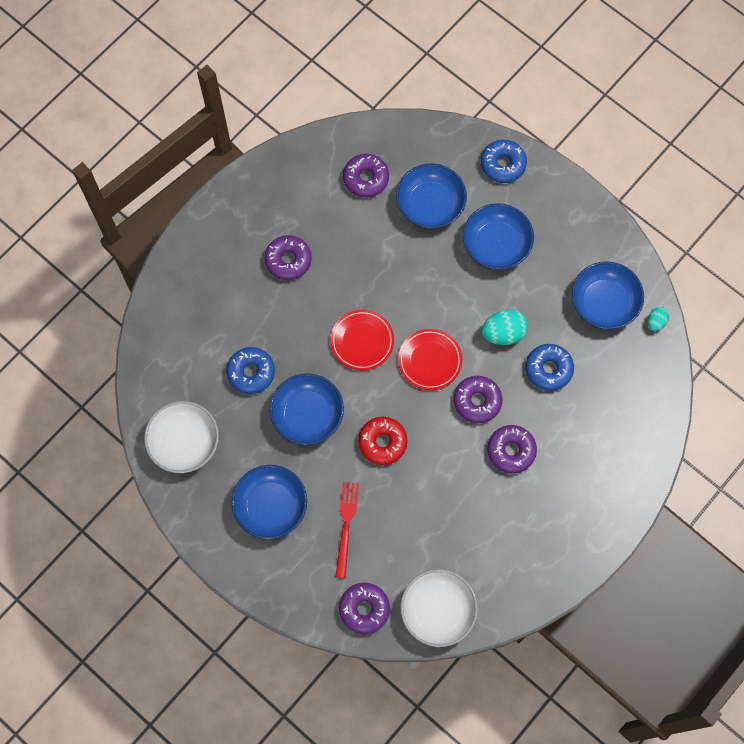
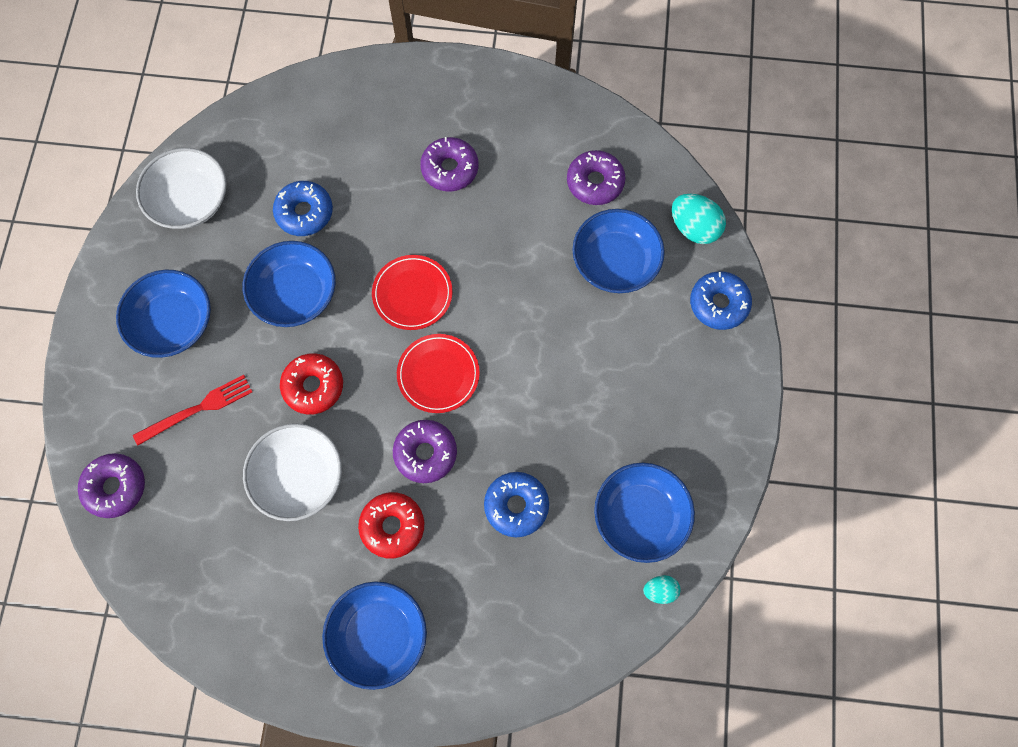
camera: 55 degrees right, 0 degrees up
white bowl [400,569,478,647] -> white bowl moved to [243,424,342,521]
blue bowl [463,203,534,270] -> blue bowl moved to [322,581,427,690]
turquoise egg [482,309,528,345] -> turquoise egg moved to [672,194,726,244]
purple donut [487,425,537,474] -> red donut [358,492,424,559]

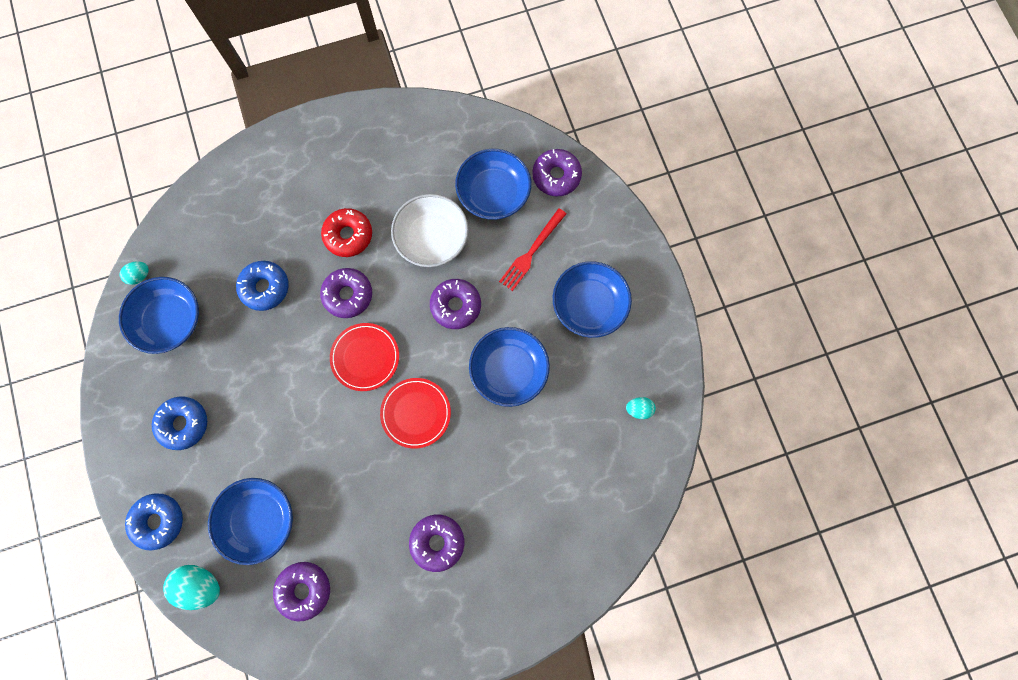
camera: 155 degrees right, 5 degrees up
white bowl [136,148,227,229] -> turquoise egg [626,397,656,419]
blue donut [273,181,333,236] -> blue donut moved to [152,396,207,450]
red donut [280,353,343,415] -> purple donut [430,279,481,329]
blue bowl [322,581,427,690] -> blue bowl moved to [455,149,531,220]

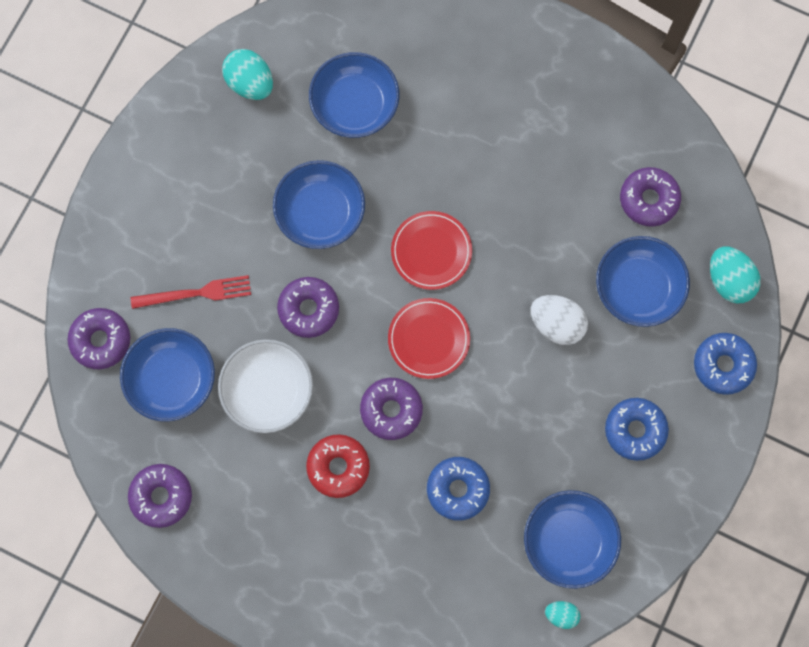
camera: 135 degrees left, 0 degrees up
purple donut [409,514,464,572] -> purple donut moved to [128,464,192,528]
blue bowl [553,261,632,338] -> blue bowl moved to [309,52,400,138]
turquoise egg [626,397,656,419] -> turquoise egg [222,49,273,100], size x1.76
none -> white egg [531,295,588,345]

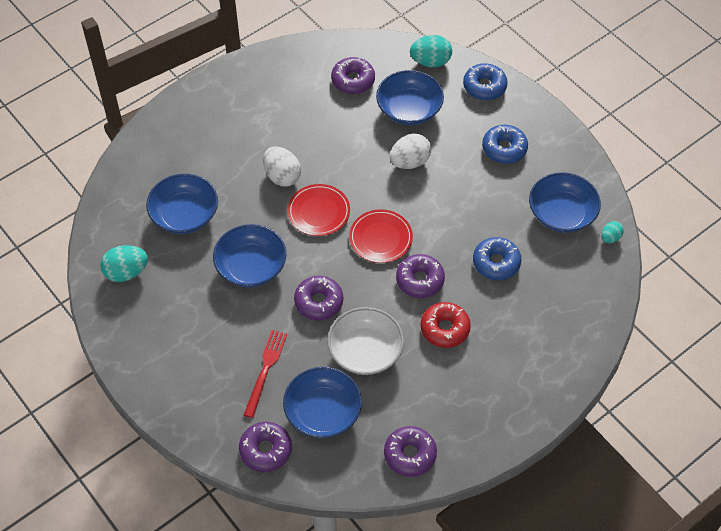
camera: 65 degrees left, 20 degrees down
none -> white egg [263,147,301,187]

